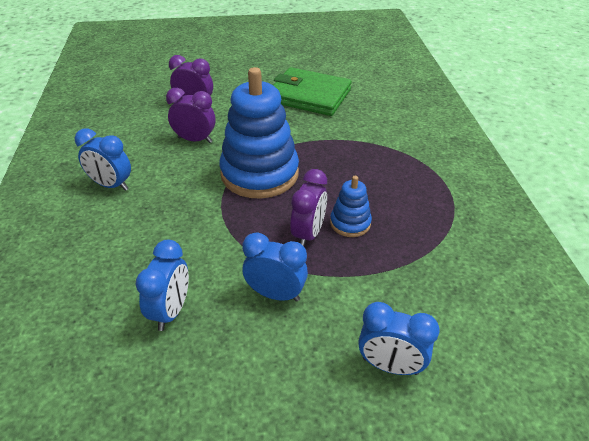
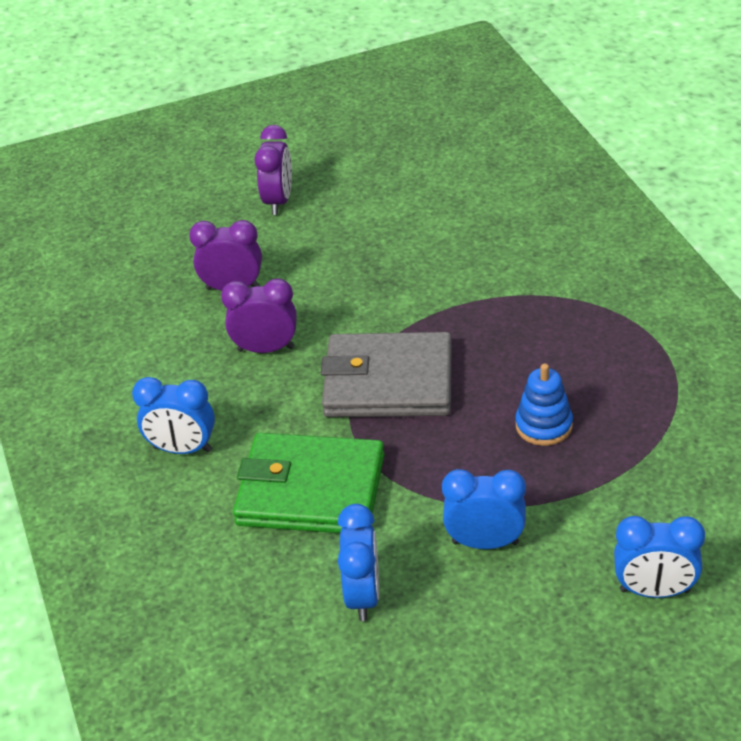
camera: 10 degrees left, 0 degrees up
blue stacking toy [219,67,299,199] -> grey wallet [321,332,452,417]
green wallet [273,67,352,116] -> green wallet moved to [233,433,384,533]
purple clock [290,169,327,246] -> purple clock moved to [255,125,292,215]

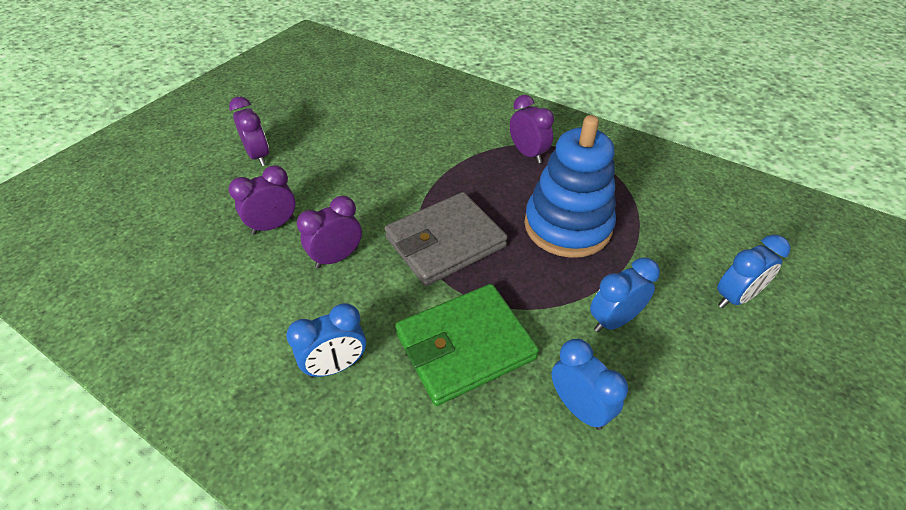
camera: 40 degrees left, 5 degrees up
blue stacking toy [516,364,573,446] -> blue stacking toy [524,115,616,258], size x2.12
none -> purple clock [510,95,554,163]

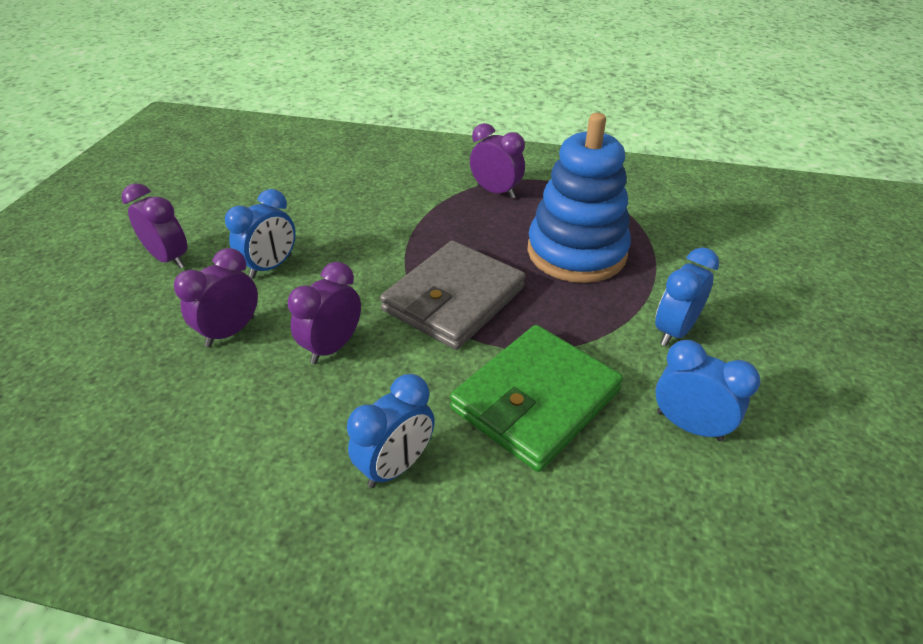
camera: 20 degrees left, 5 degrees down
blue clock [717,235,790,308] -> blue clock moved to [225,189,296,279]

